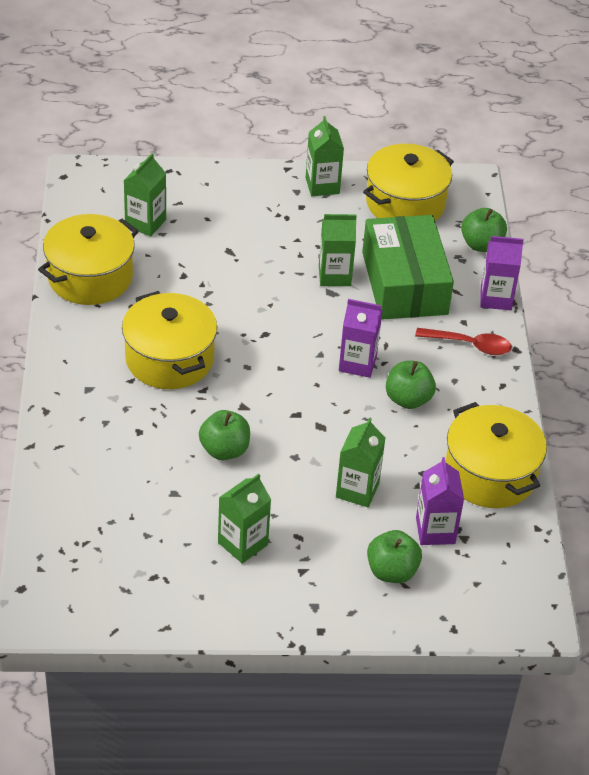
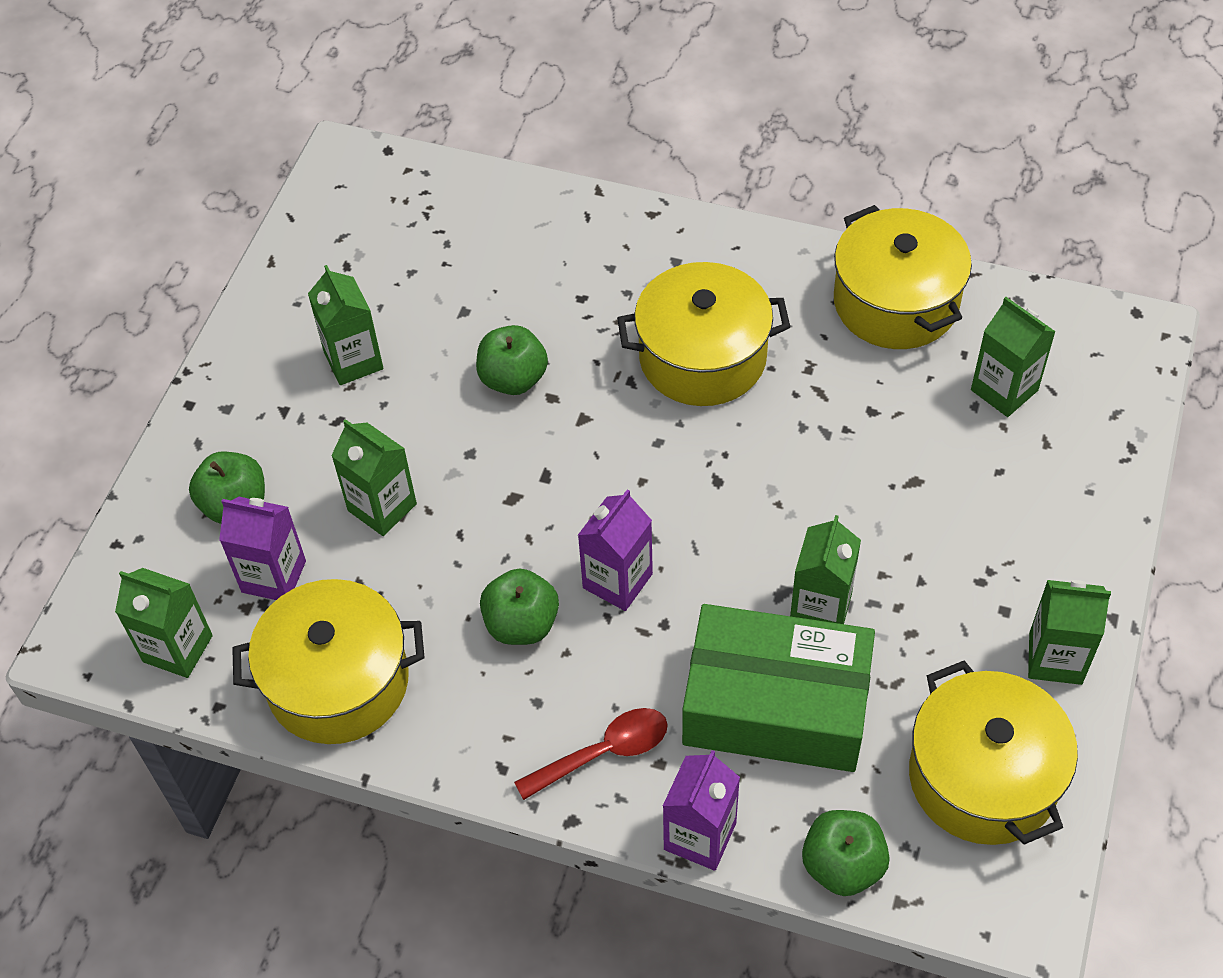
camera: 115 degrees right, 10 degrees up
red spoon [415,328,512,355] -> red spoon turned 150 degrees counterclockwise [514,708,668,800]
none -> green carton [115,568,213,678]

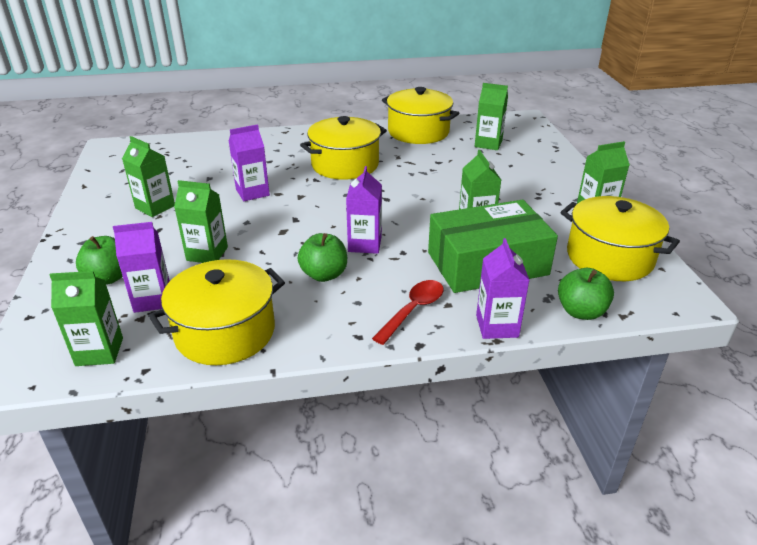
camera: 30 degrees left, 20 degrees down
green apple [476,325,548,395] -> purple carton [229,124,270,201]

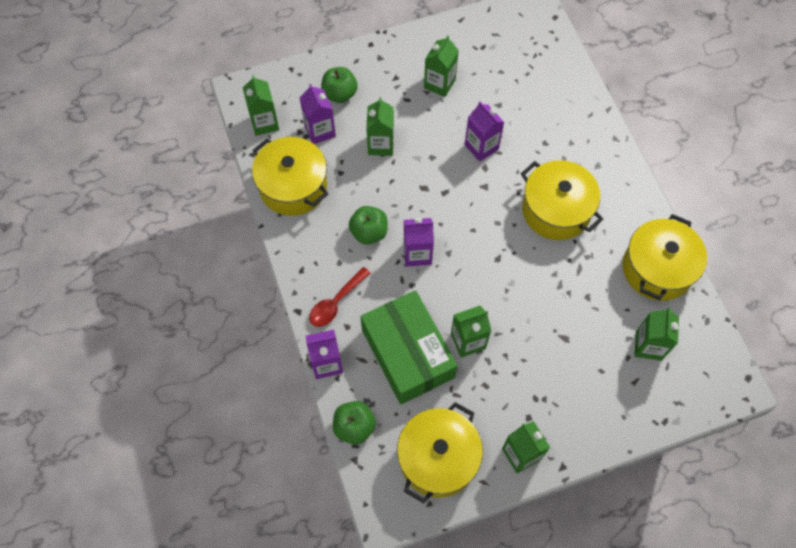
camera: 80 degrees right, 30 degrees up
red spoon [372,280,444,345] -> red spoon turned 105 degrees clockwise [309,267,370,327]

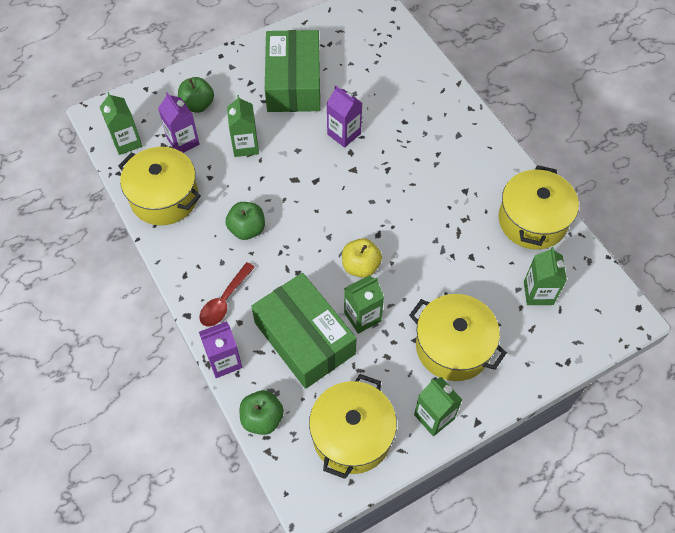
camera: 10 degrees left, 5 degrees down
purple carton [404,218,434,267] -> none
green carton [424,35,459,97] -> green box [265,30,320,112]
yellow pot [521,160,603,240] -> yellow pot moved to [409,294,507,381]
none -> yellow apple [342,238,382,278]

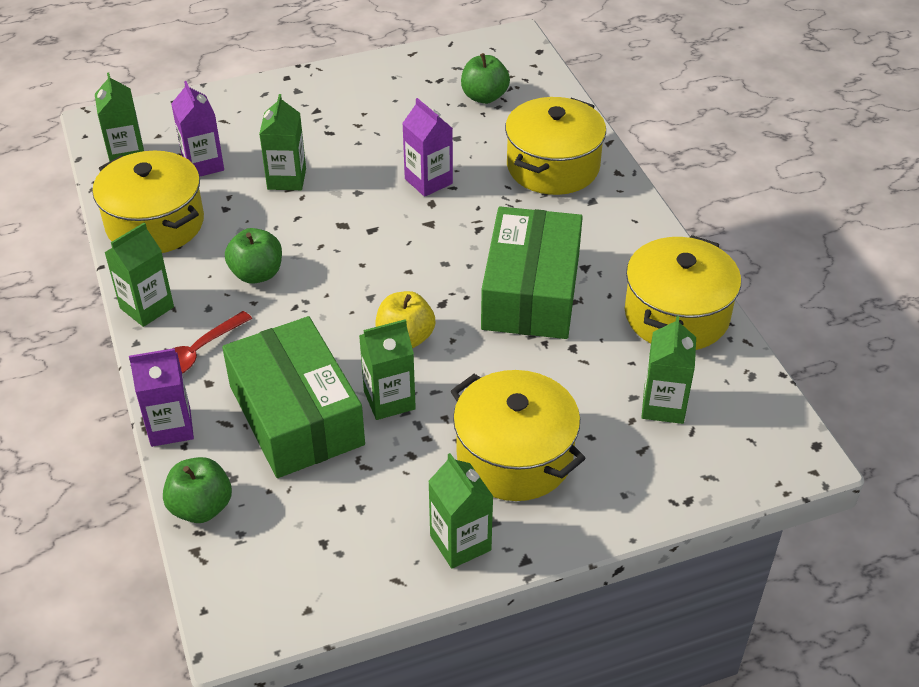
camera: 10 degrees right, 15 degrees down
green apple [178,77,214,113] -> green apple moved to [461,53,510,104]
green box [265,30,320,112] -> green box moved to [481,207,583,339]
yellow pot [309,374,397,479] -> yellow pot moved to [505,97,606,195]
none -> green carton [104,223,174,327]

